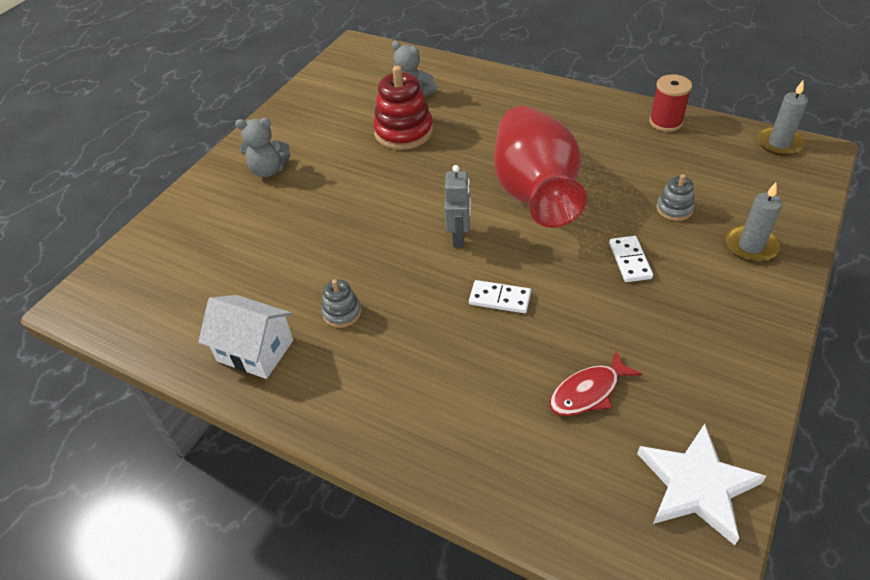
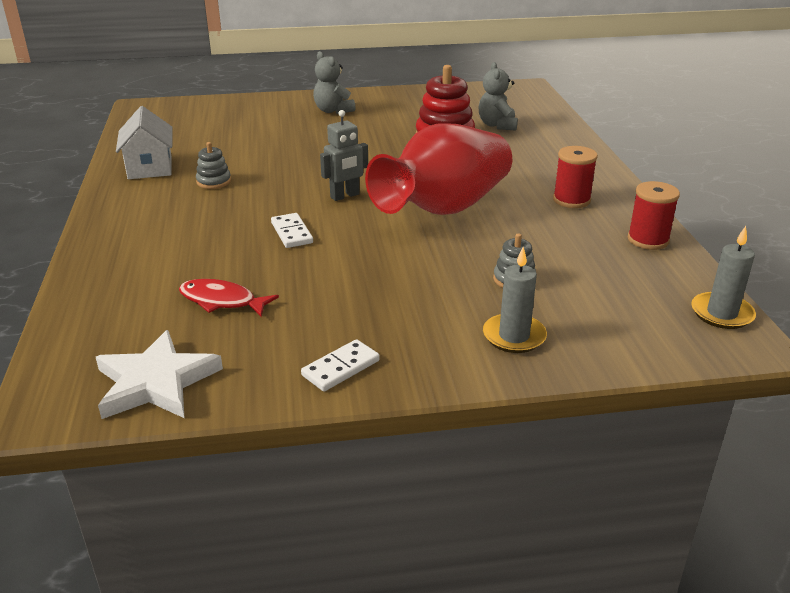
camera: 50 degrees right, 15 degrees down
white domino [609,236,653,282] -> white domino moved to [301,339,380,391]
none -> red spool [553,146,598,208]

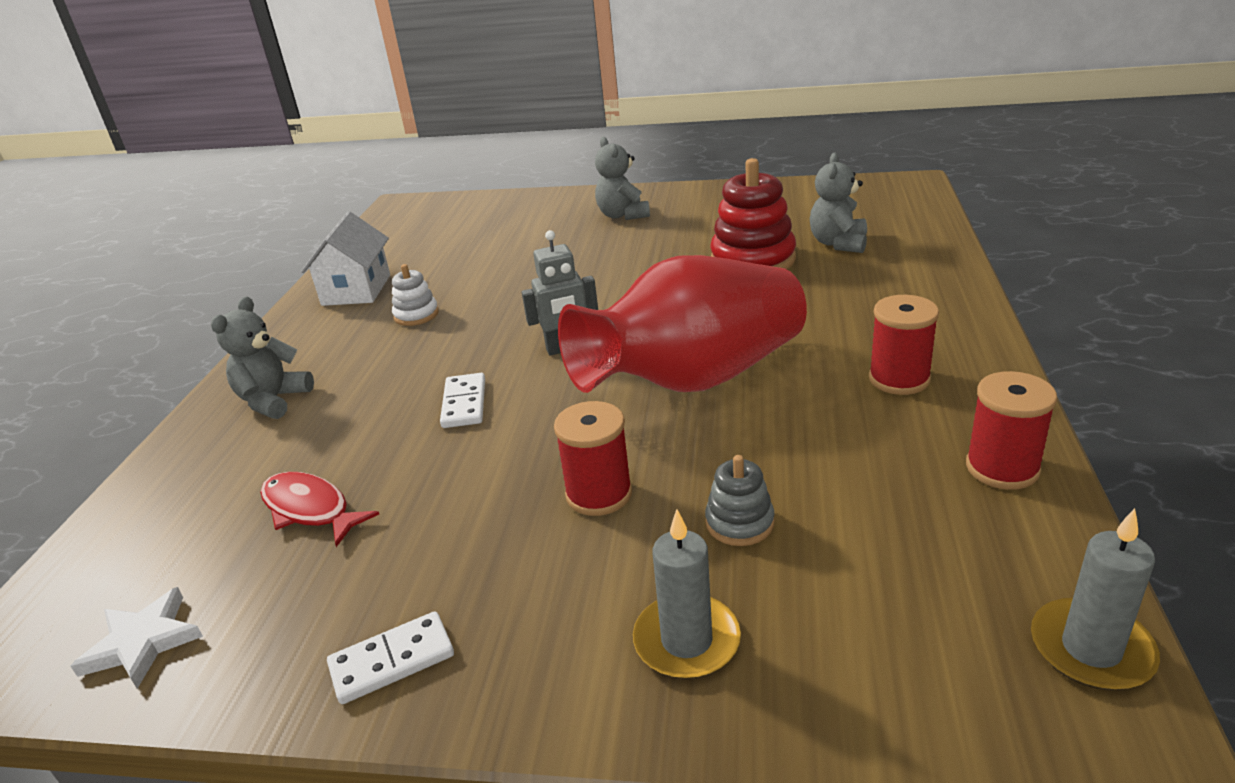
camera: 20 degrees right, 0 degrees up
white star [96,330,223,419] -> white star [70,587,203,689], size x0.64
grey stacking toy [196,142,231,189] -> white stacking toy [392,264,439,326]
none -> grey teddy bear [211,296,314,419]
none -> red spool [554,401,632,516]

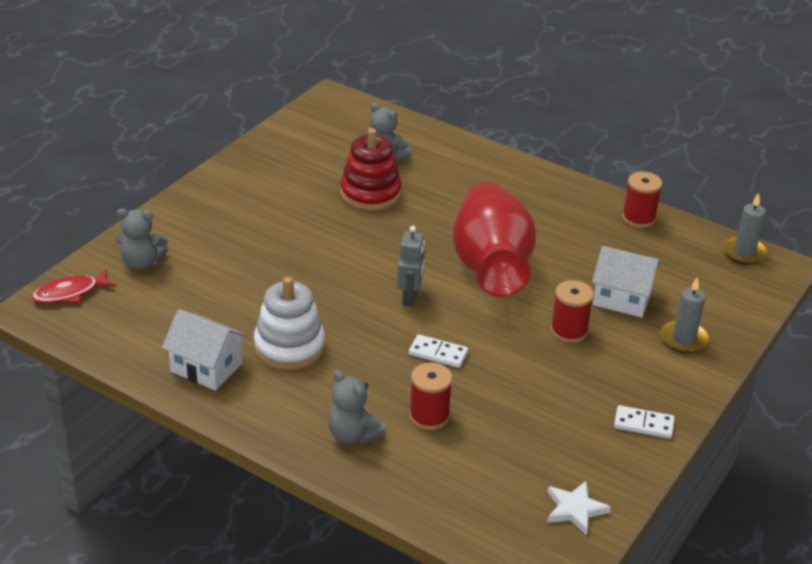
camera: 70 degrees left, 5 degrees up
red fish [260,472,379,547] -> red fish moved to [32,269,116,304]
white domino [327,611,454,704] -> white domino turned 75 degrees counterclockwise [614,405,675,439]
white stacking toy [392,264,439,326] -> white stacking toy [254,277,325,370], size x1.93
grey teddy bear [595,137,650,220] -> grey teddy bear moved to [116,208,168,270]
grey stacking toy [705,455,775,546] -> white house [592,246,661,318]
red spool [869,295,939,395] -> red spool moved to [409,362,452,430]

